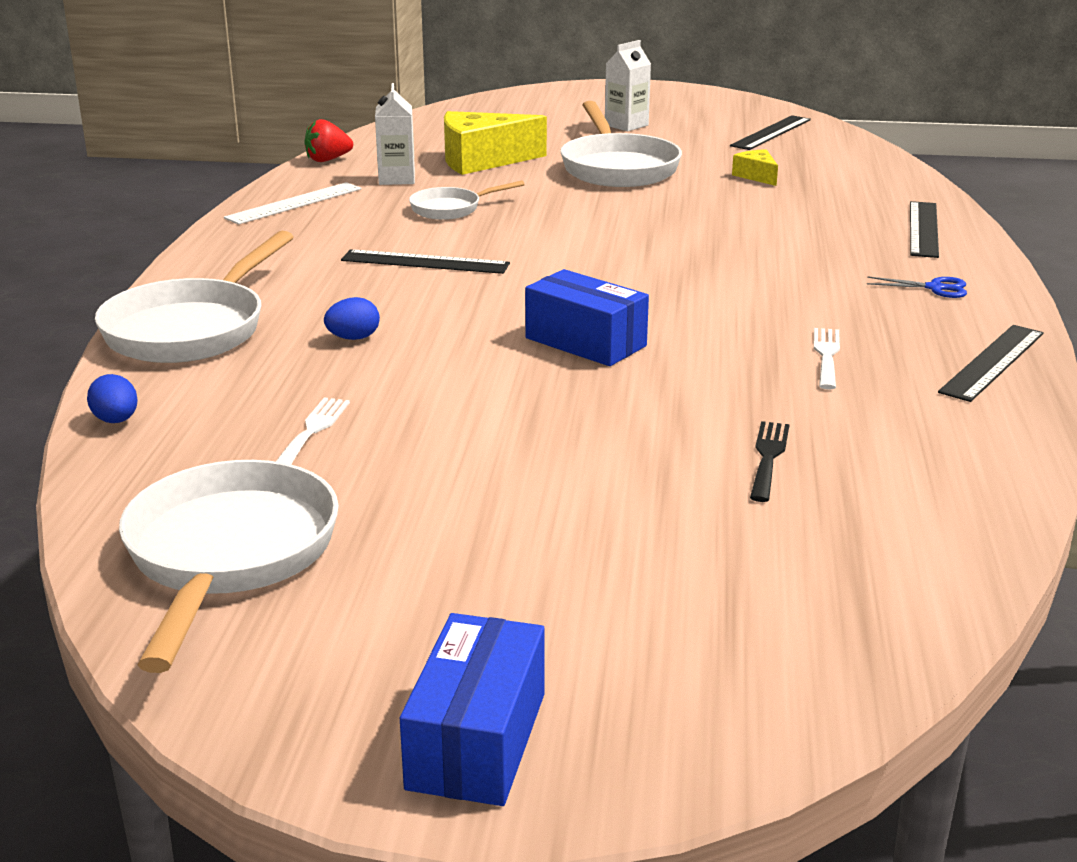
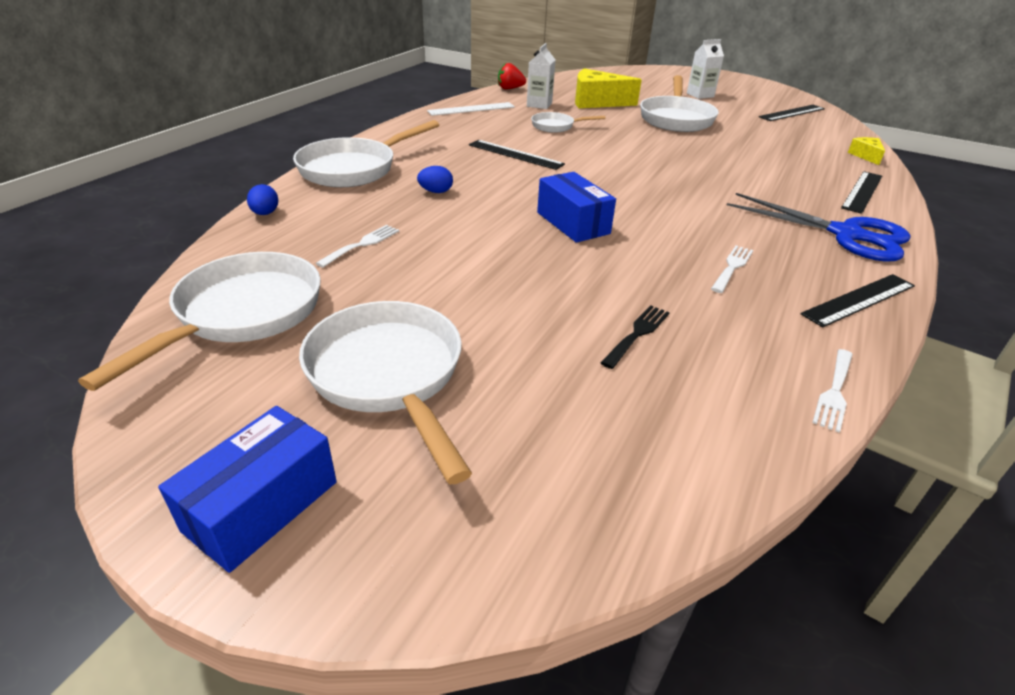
camera: 20 degrees right, 10 degrees up
yellow cheese [732,149,778,186] -> yellow cheese moved to [848,137,885,165]
blue scissors [867,276,967,298] -> blue scissors [727,193,911,262], size x2.44
none -> white pan [299,301,472,484]
none -> white fork [812,349,853,433]

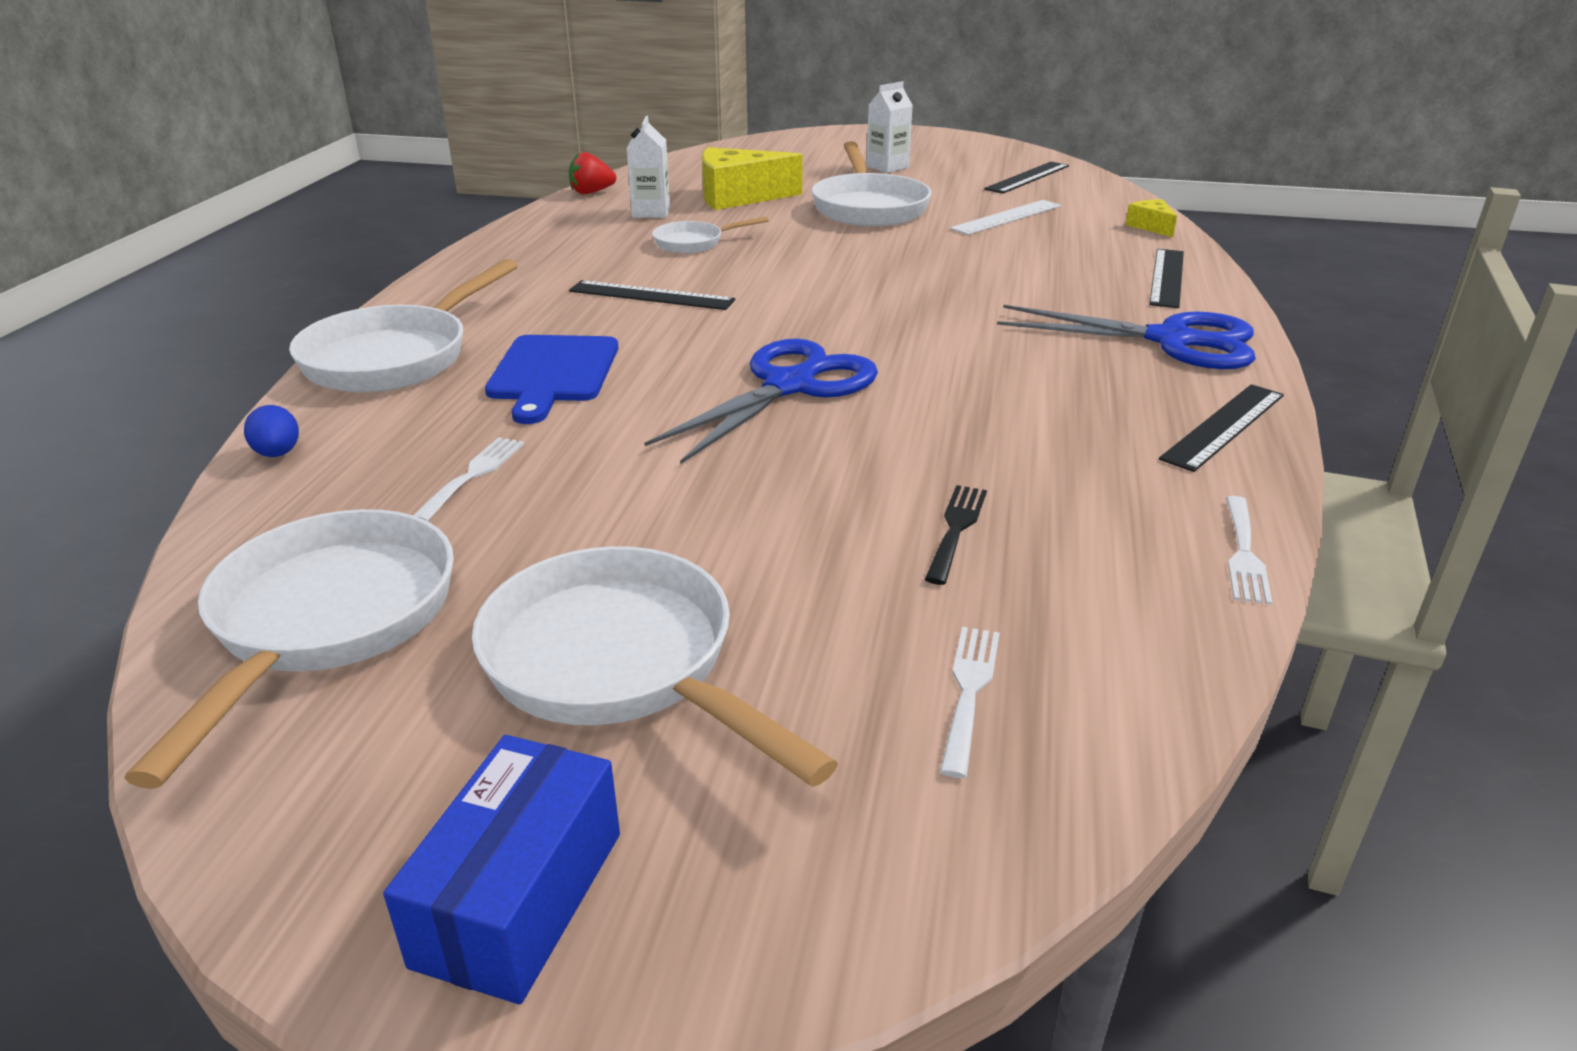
camera: 15 degrees left, 5 degrees down
blue egg [417,166,453,193] -> blue cutting board [485,335,618,424]
white ruler [427,102,515,116] -> white ruler moved to [950,200,1061,235]
blue box [537,172,616,243] -> blue scissors [645,339,878,464]
white fork [711,245,753,293] -> white fork moved to [940,627,1000,778]

